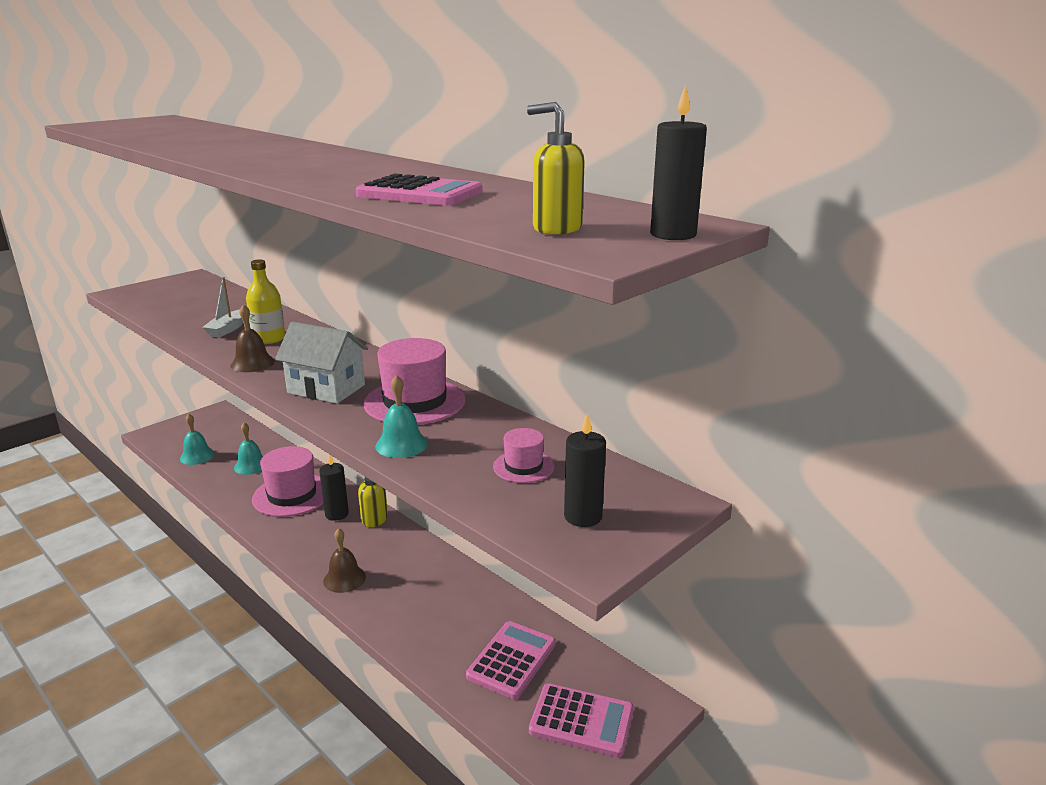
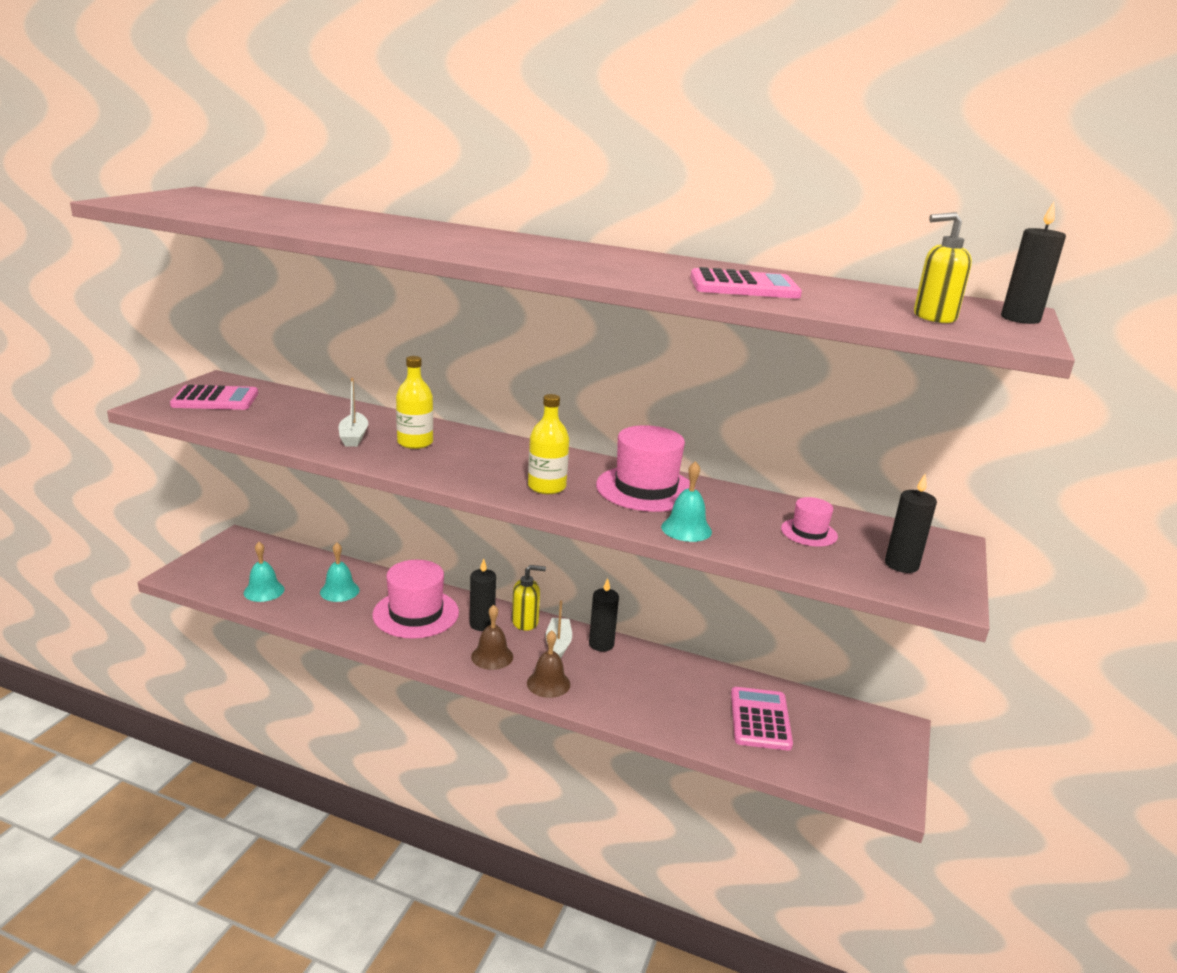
camera: 25 degrees left, 0 degrees up
brown bell [231,304,275,372] -> brown bell moved to [471,605,513,670]
white house [275,322,368,404] -> yellow bottle [528,394,569,494]
pink calculator [529,683,634,757] -> pink calculator moved to [170,385,258,410]
none -> white boat [545,600,572,658]
none -> black candle [589,578,619,652]

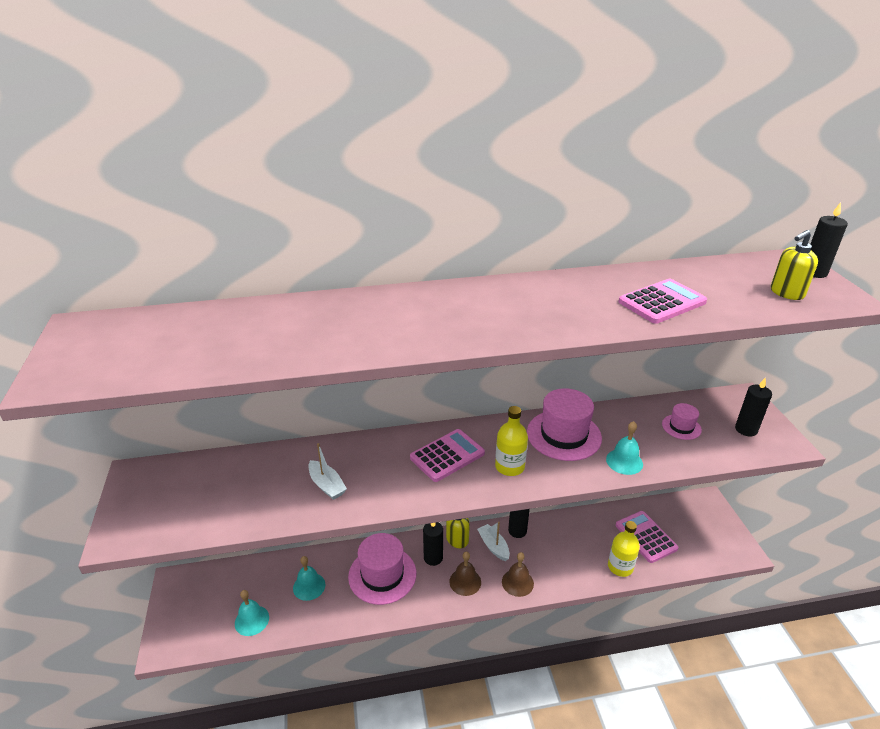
camera: 30 degrees left, 10 degrees up
pink calculator [170,385,258,410] -> pink calculator moved to [410,429,485,482]
yellow bottle [396,356,433,449] -> yellow bottle moved to [608,521,640,577]

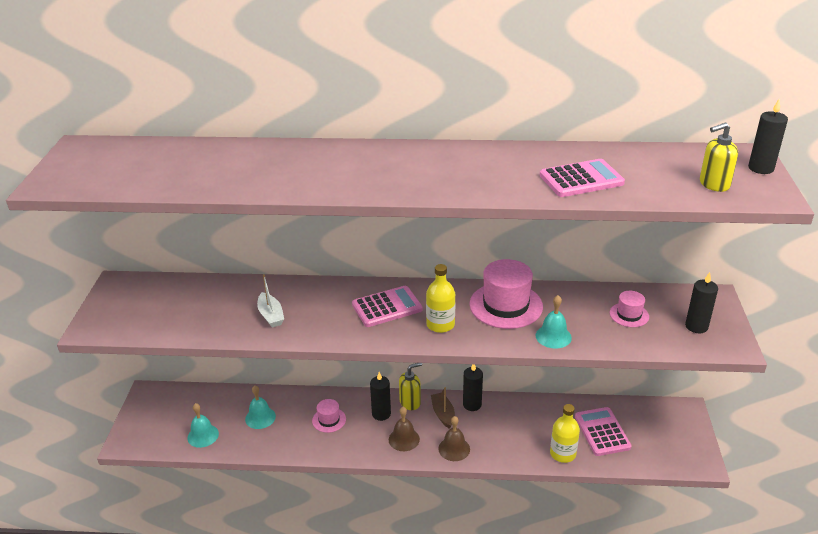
camera: 15 degrees right, 0 degrees up
pink hat [348,533,416,605] -> pink hat [312,399,346,433], size x0.52
white boat [477,522,510,561] -> brown boat [431,387,455,429]

